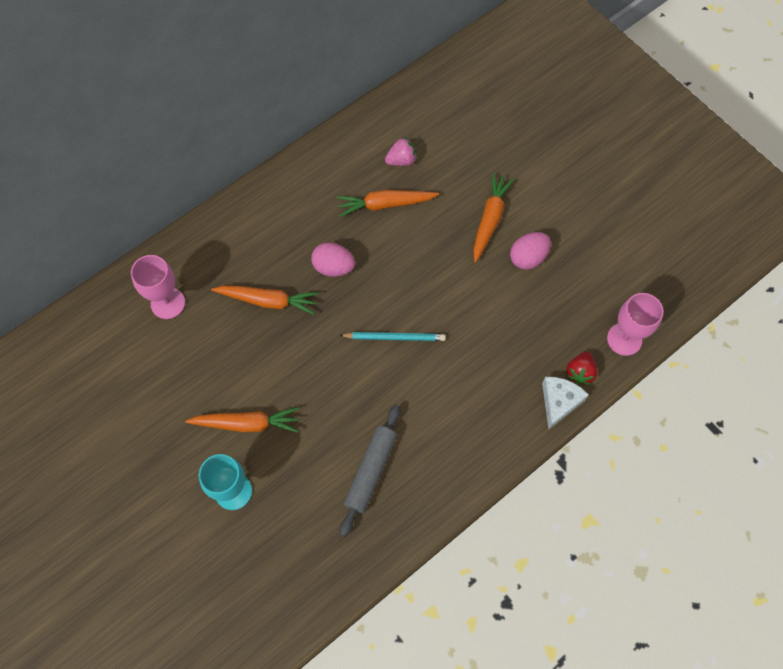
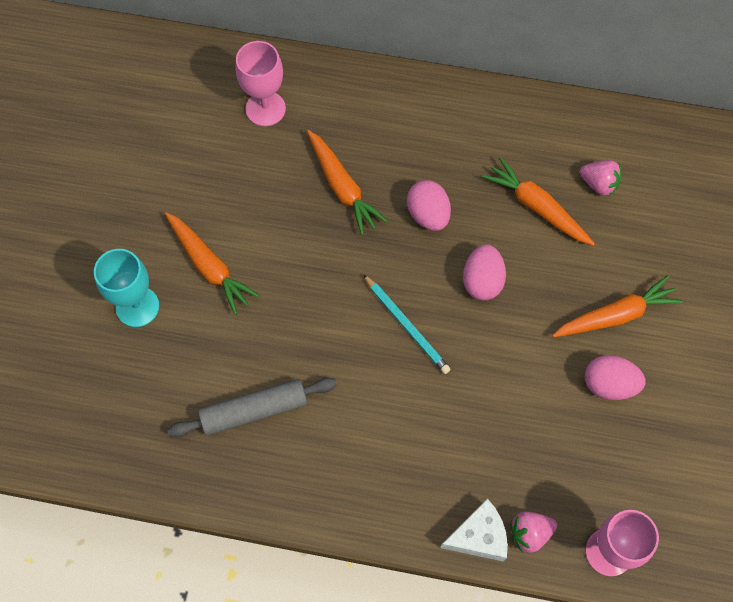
camera: 50 degrees right, 0 degrees up
red strawberry [566,352,597,385] -> pink strawberry [510,511,557,553]
none -> pink egg [463,244,506,301]

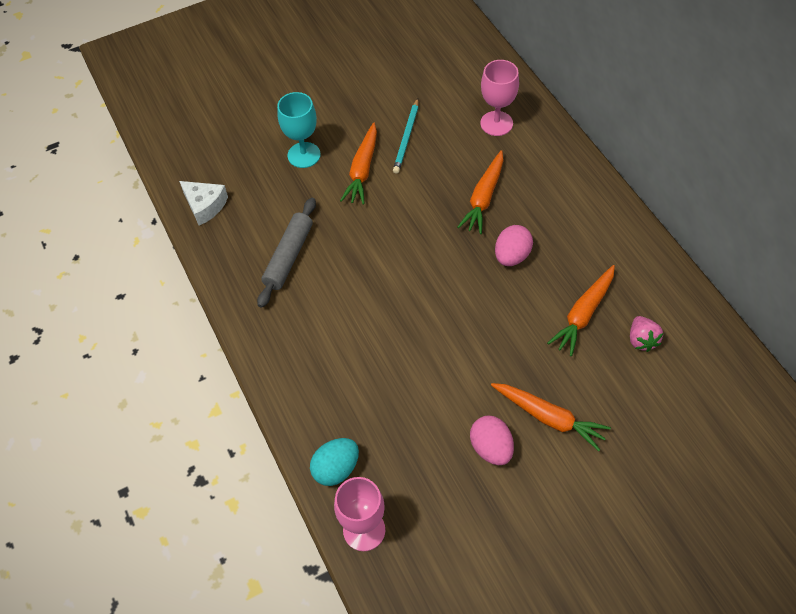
camera: 55 degrees right, 10 degrees down
grey rolling pin [168,378,337,437] -> grey rolling pin turned 75 degrees clockwise [257,198,316,308]
turquoise pencil [363,274,451,374] -> turquoise pencil moved to [393,98,419,174]
white cheese [440,498,508,562] -> white cheese moved to [179,181,228,225]
pink egg [463,244,506,301] -> none
orange carrot [482,157,595,246] -> orange carrot turned 150 degrees counterclockwise [547,265,615,356]
pink strawberry [510,511,557,553] -> turquoise egg [310,438,359,486]

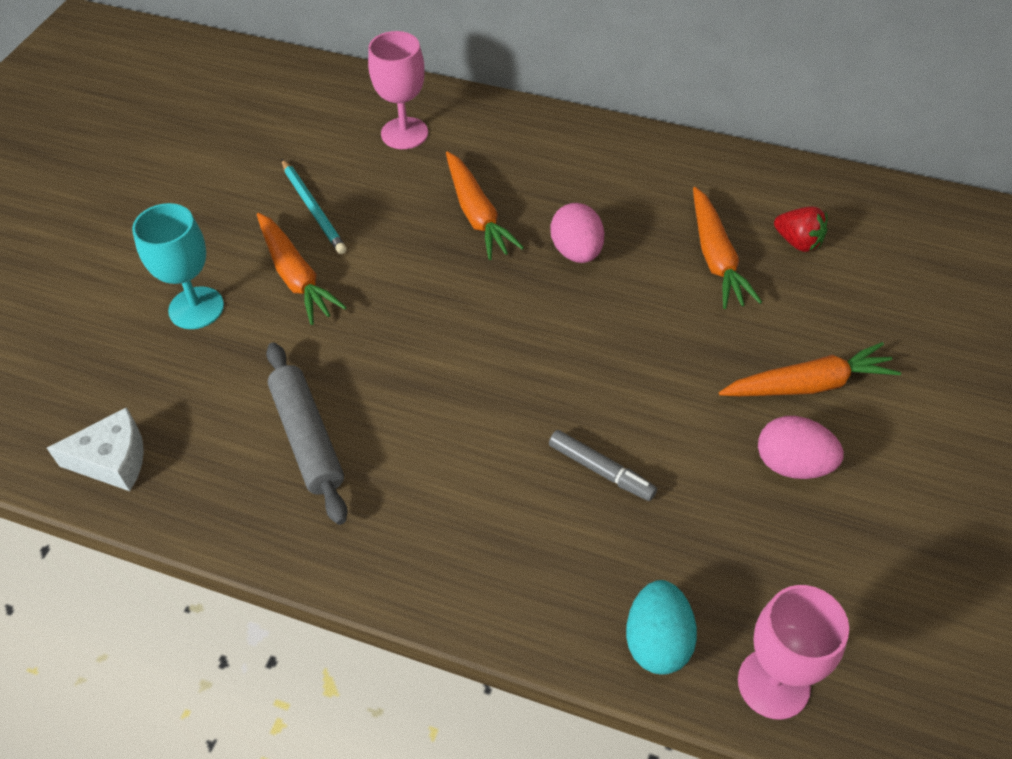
camera: 45 degrees left, 5 degrees down
pink strawberry [630,316,663,352] -> red strawberry [774,206,828,252]
none -> grey marker [549,430,657,501]

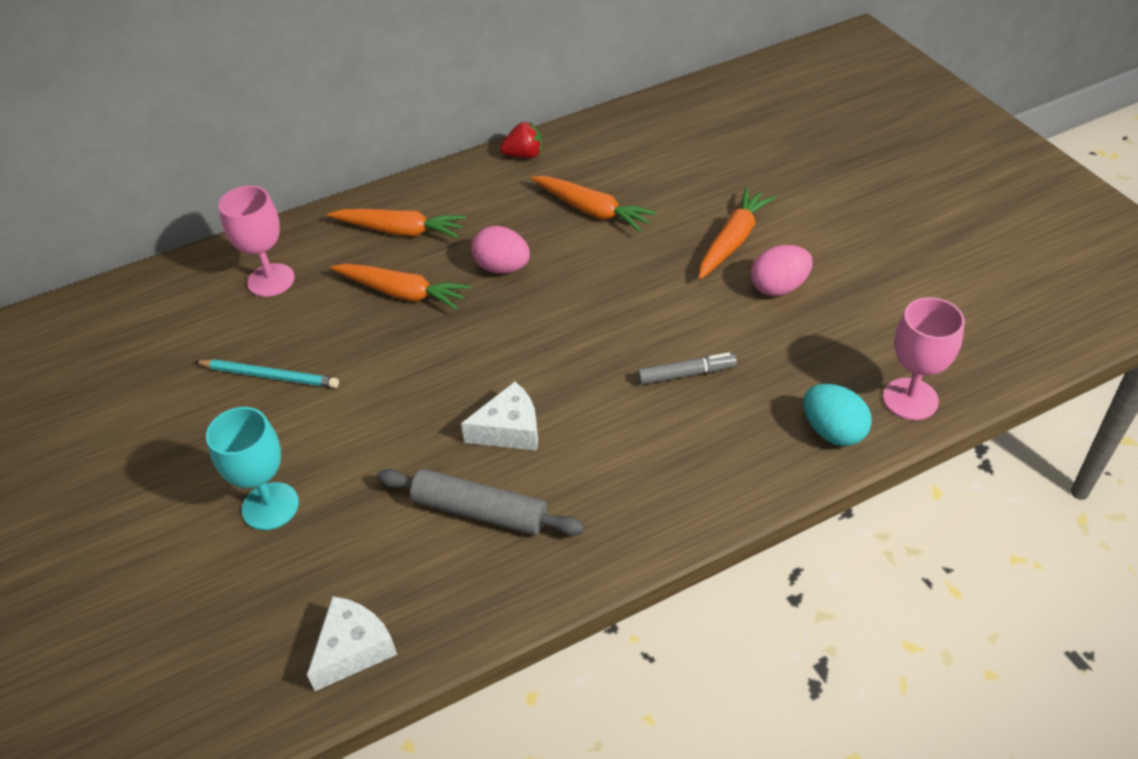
camera: 45 degrees left, 5 degrees down
orange carrot [257,213,347,325] -> orange carrot moved to [327,209,466,238]
red strawberry [774,206,828,252] -> red strawberry moved to [500,122,542,158]
none -> white cheese [461,381,538,451]

